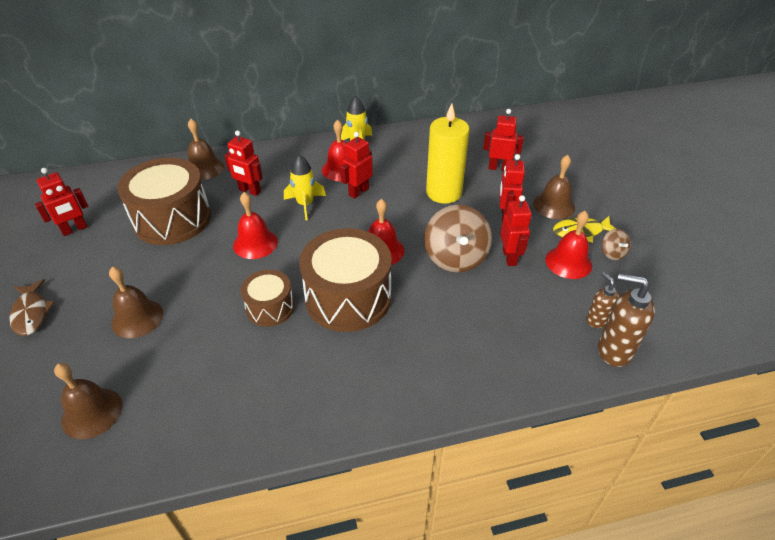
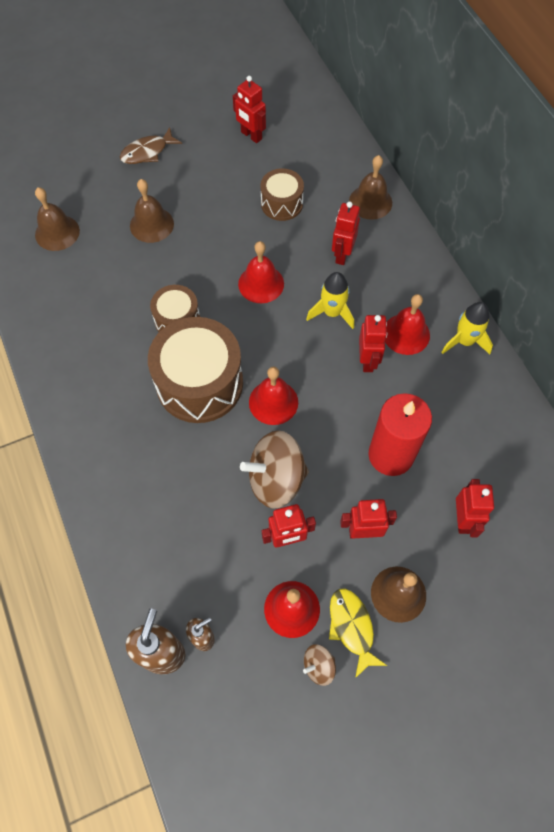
camera: 80 degrees right, 20 degrees up
brown drum [117,158,211,245] -> brown drum [261,168,304,221], size x0.55
red robot [340,132,373,199] -> red robot turned 60 degrees clockwise [359,315,387,372]
yellow candle [426,103,470,203] -> red candle [368,393,432,476]

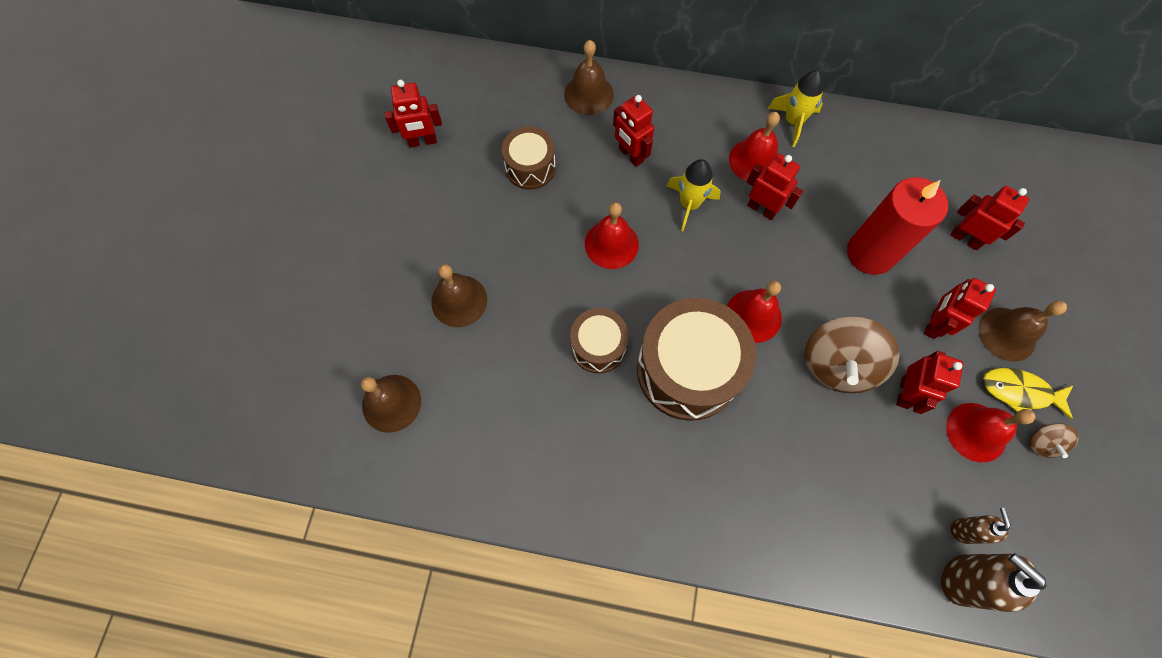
camera: 55 degrees left, 5 degrees up
brown fish [120,127,182,164] -> none

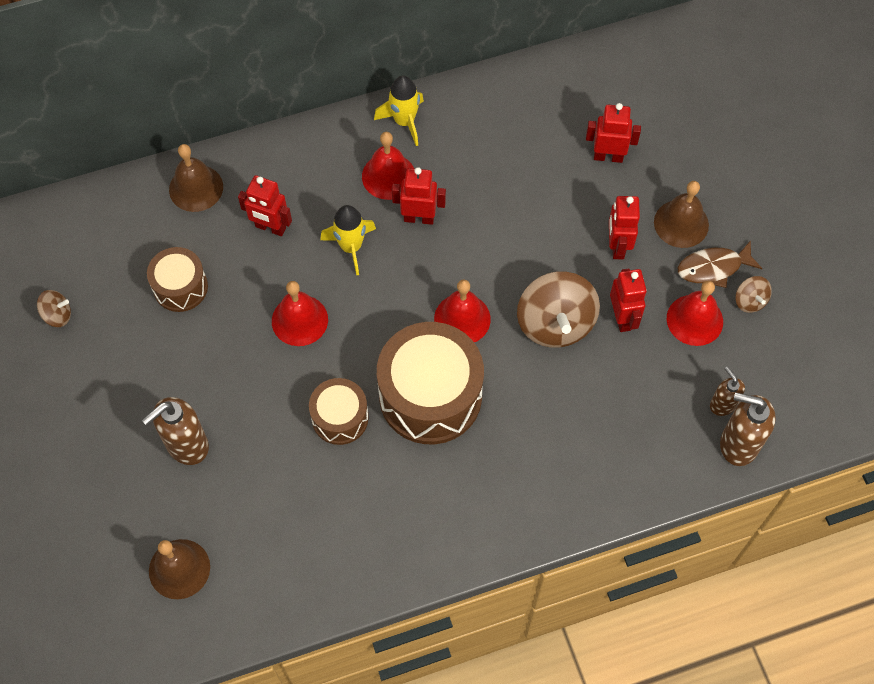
camera: 30 degrees left, 5 degrees down
red robot [385,80,442,148] -> brown spinning top [37,290,71,327]
brown bell [431,264,487,327] -> brown soap dispenser [142,397,209,465]
red candle [847,177,948,275] -> none
yellow fish [983,368,1073,419] -> brown fish [678,240,762,288]

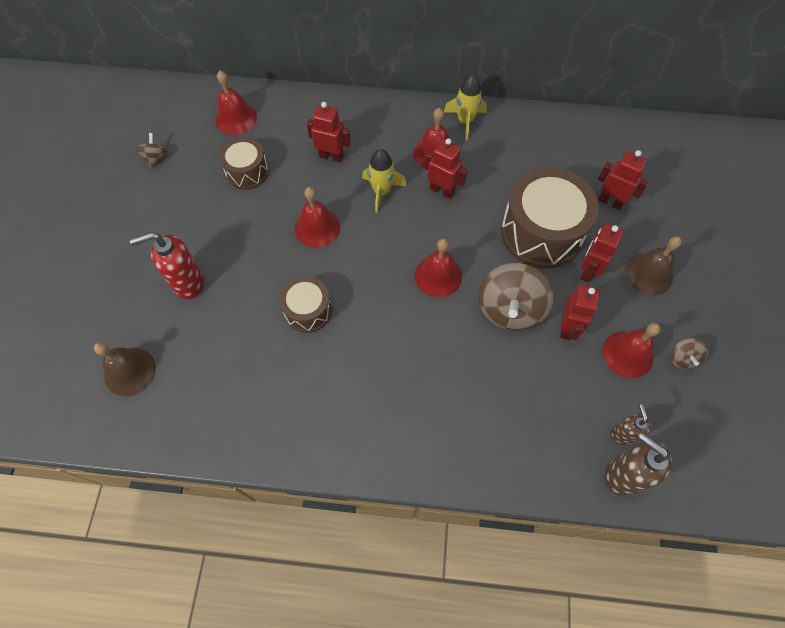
camera: 25 degrees right, 0 degrees up
brown spinning top [37,290,71,327] -> brown spinning top turned 105 degrees counterclockwise [135,133,167,168]
brown soap dispenser [142,397,209,465] -> red soap dispenser [130,232,204,299]
brown bell [169,144,223,212] -> none
red robot [238,175,292,236] -> red robot turned 150 degrees clockwise [307,102,351,163]
brown drum [377,322,484,444] -> brown drum moved to [501,167,599,269]
brown fish [678,240,762,288] -> none
none -> red bell [215,71,257,135]

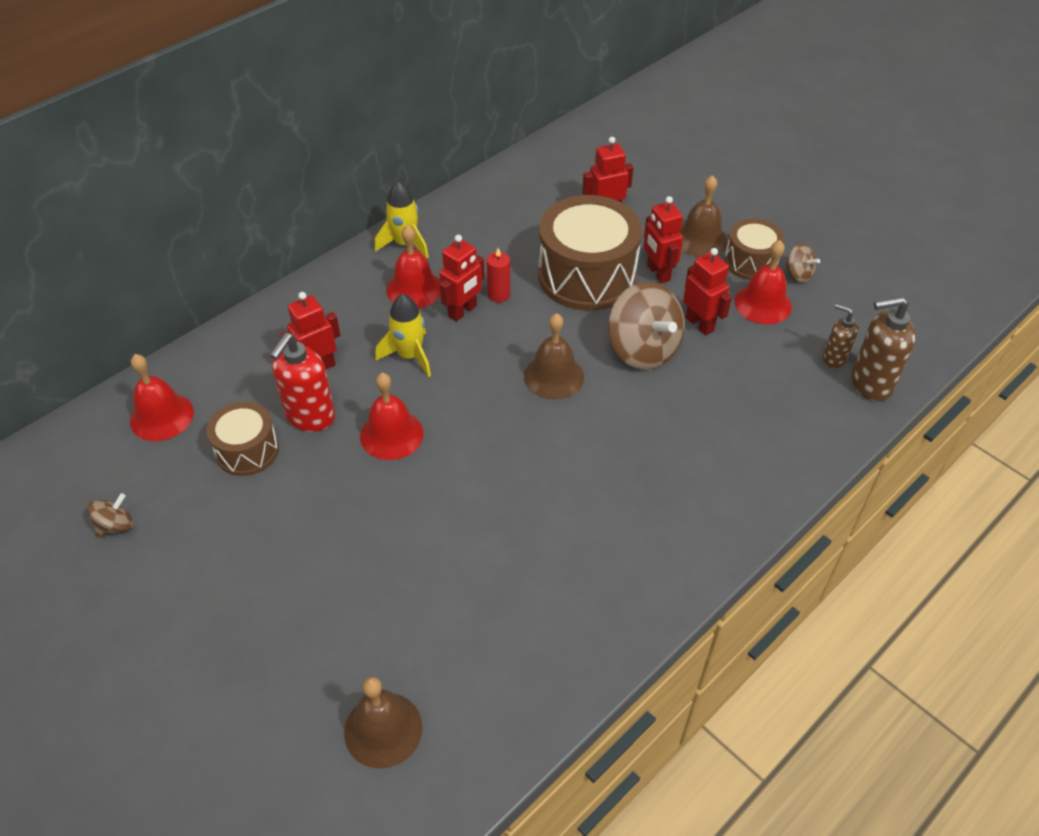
camera: 50 degrees left, 15 degrees down
red soap dispenser [130,232,204,299] -> red soap dispenser moved to [270,333,335,432]
brown spinning top [135,133,167,168] -> brown spinning top turned 90 degrees clockwise [87,493,133,538]
brown drum [279,276,332,333] -> brown drum moved to [724,219,785,280]
red bell [415,238,462,297] -> brown bell [524,313,584,400]
red robot [425,138,468,199] -> red robot turned 150 degrees clockwise [439,235,485,322]
none -> red candle [487,248,510,303]

